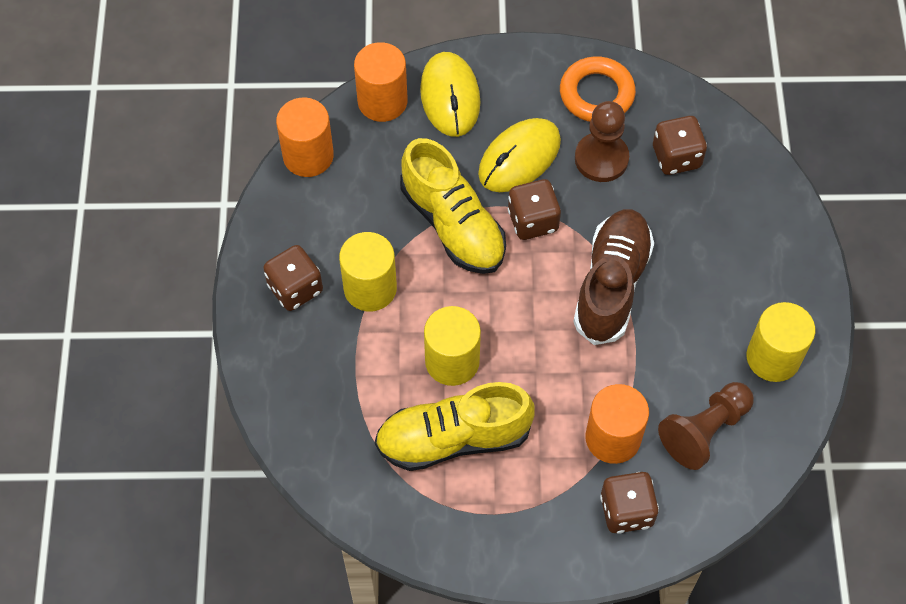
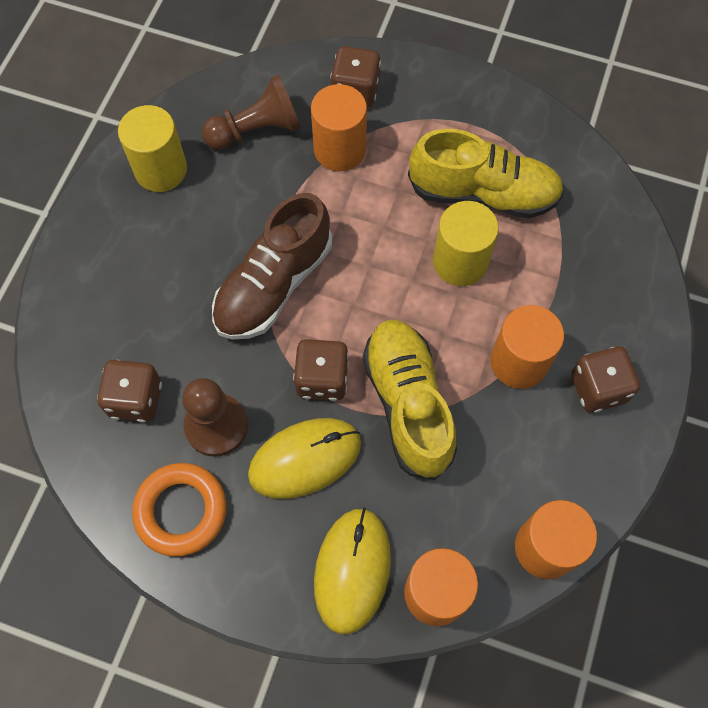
camera: 160 degrees left, 5 degrees up
yellow cylinder [339,232,397,312] -> orange cylinder [491,305,564,389]

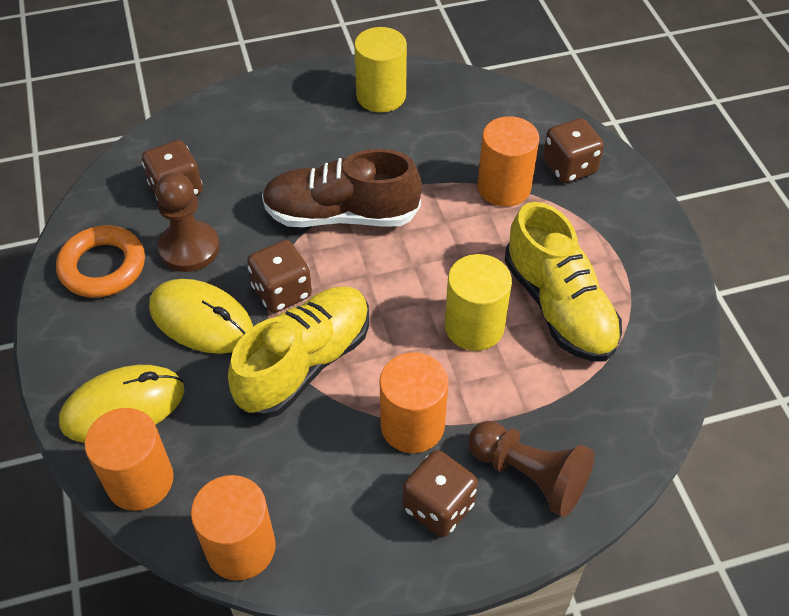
camera: 55 degrees right, 15 degrees down
brown pawn [202,75,301,150] -> brown pawn moved to [468,421,594,517]

